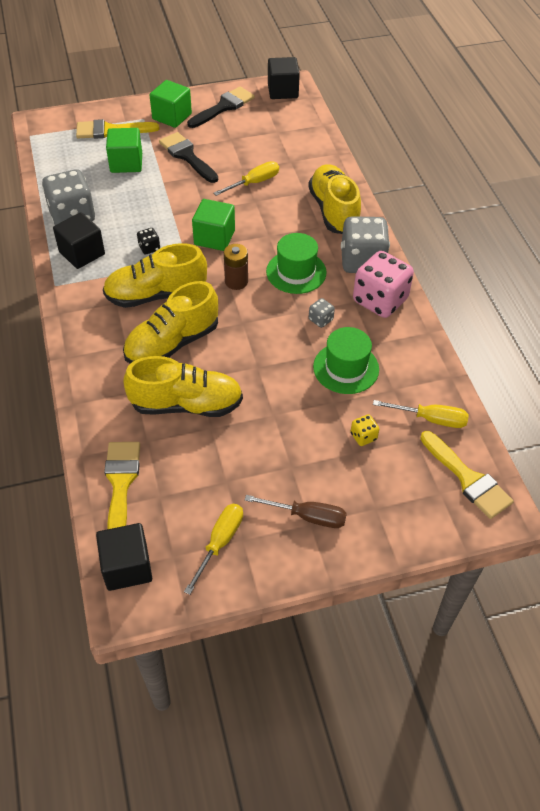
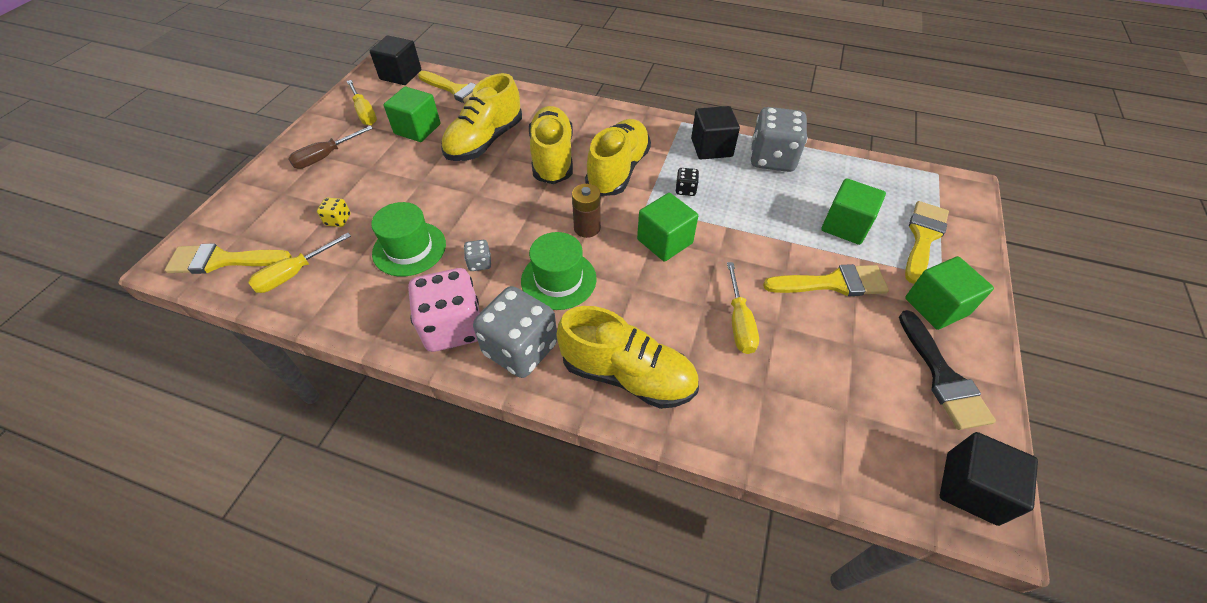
camera: 125 degrees right, 0 degrees up
black brush [159,132,218,183] -> yellow brush [763,264,889,296]
none -> green cube [384,87,441,142]

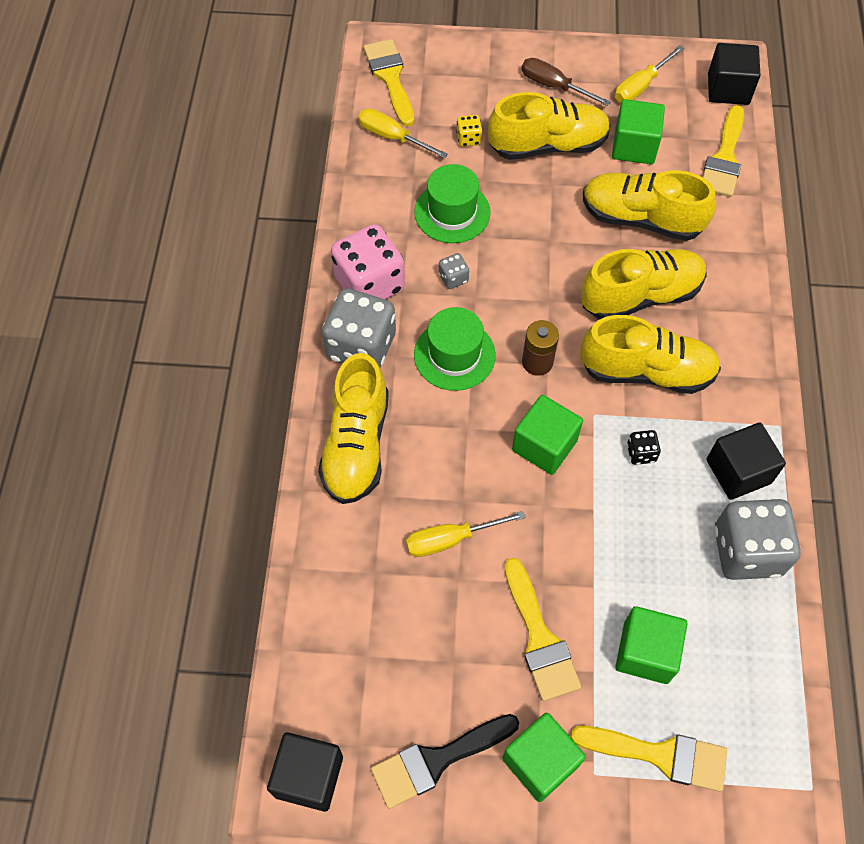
camera: 75 degrees right, 10 degrees up
none -> yellow shoe [488,92,611,160]

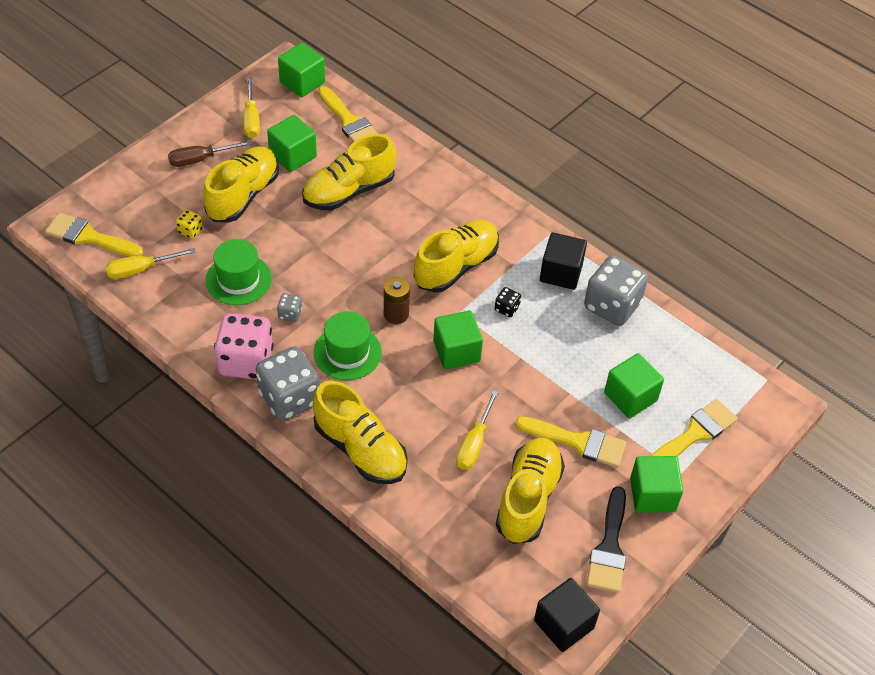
camera: 55 degrees left, 10 degrees down
yellow shoe [581,249,707,319] -> yellow shoe moved to [496,438,565,544]
black cube [708,43,761,105] -> green cube [278,43,325,97]

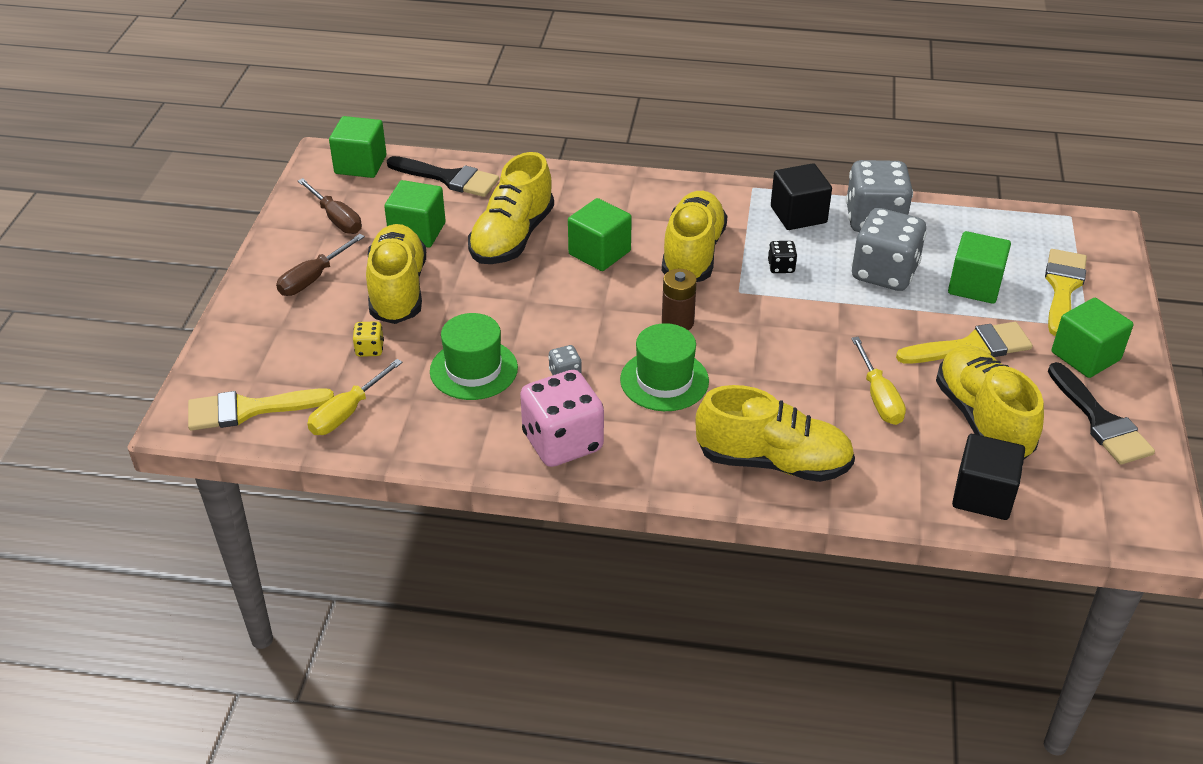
camera: 30 degrees left, 10 degrees down
yellow screwdriver [243,78,260,138] -> brown screwdriver [298,178,362,234]
grey dice [256,346,320,421] -> grey dice moved to [852,208,927,291]
yellow brush [318,86,378,142] -> black brush [387,156,499,197]
green cube [433,310,483,370] -> green cube moved to [568,198,632,271]
black cube [534,578,600,652] -> black cube moved to [952,434,1025,520]

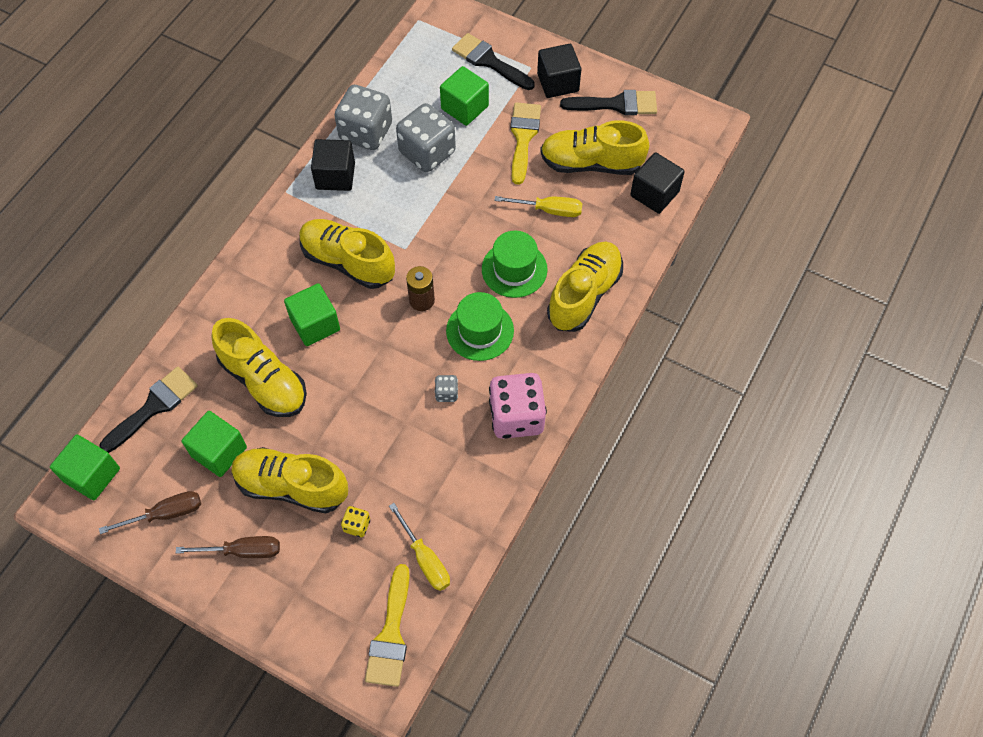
camera: 70 degrees left, 20 degrees up
brown screwdriver [276,234,365,296] -> brown screwdriver turned 60 degrees counterclockwise [176,536,280,558]
green hat [430,313,518,400] -> green hat moved to [482,231,548,298]
black dice [768,241,797,273] -> none
yellow brush [1045,249,1087,336] -> black brush [452,33,535,90]
green cube [1052,298,1133,378] -> black cube [537,44,581,98]

